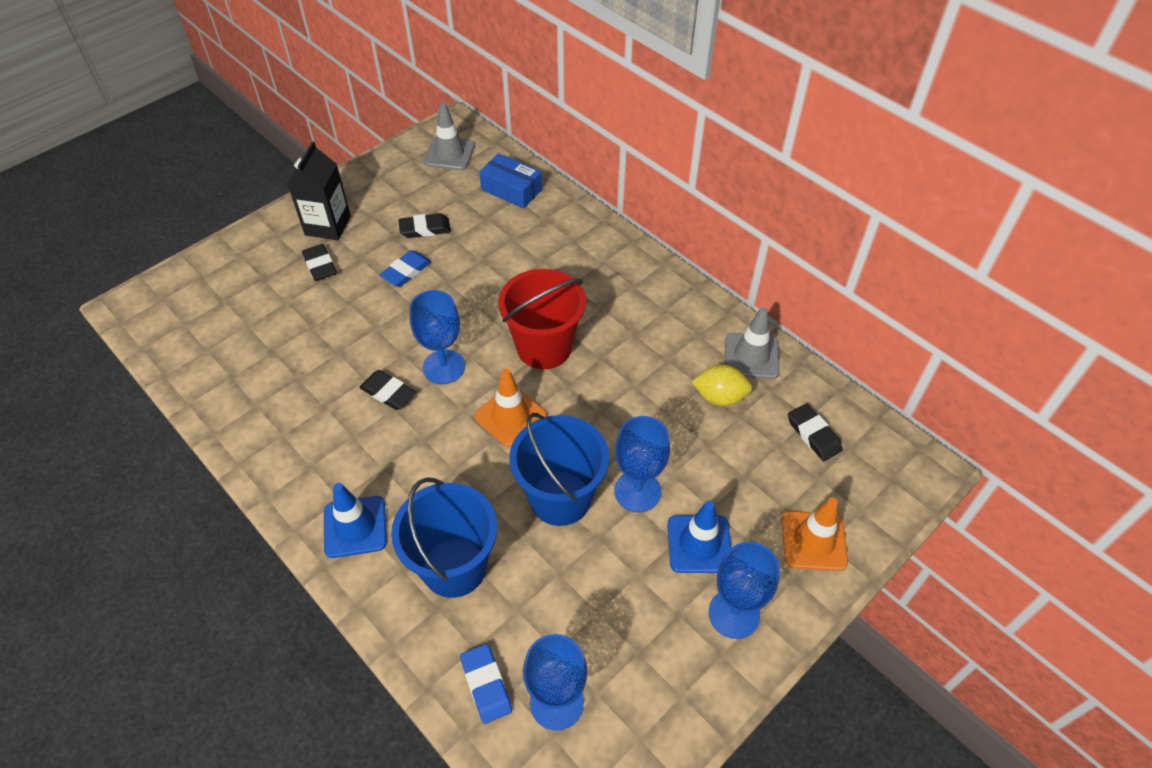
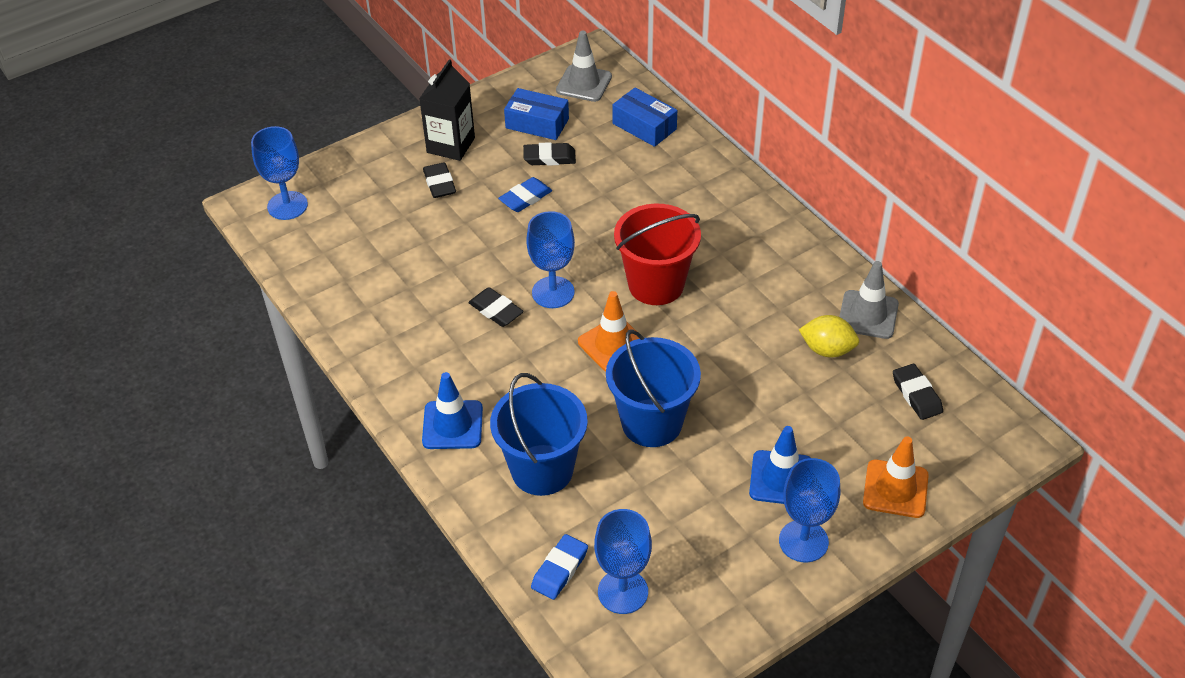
camera: 10 degrees right, 5 degrees down
blue eraser [460,644,512,724] -> blue eraser turned 45 degrees clockwise [531,534,588,600]
blue goblet [614,416,670,512] -> blue goblet moved to [251,126,308,220]
none -> blue box [504,88,569,140]

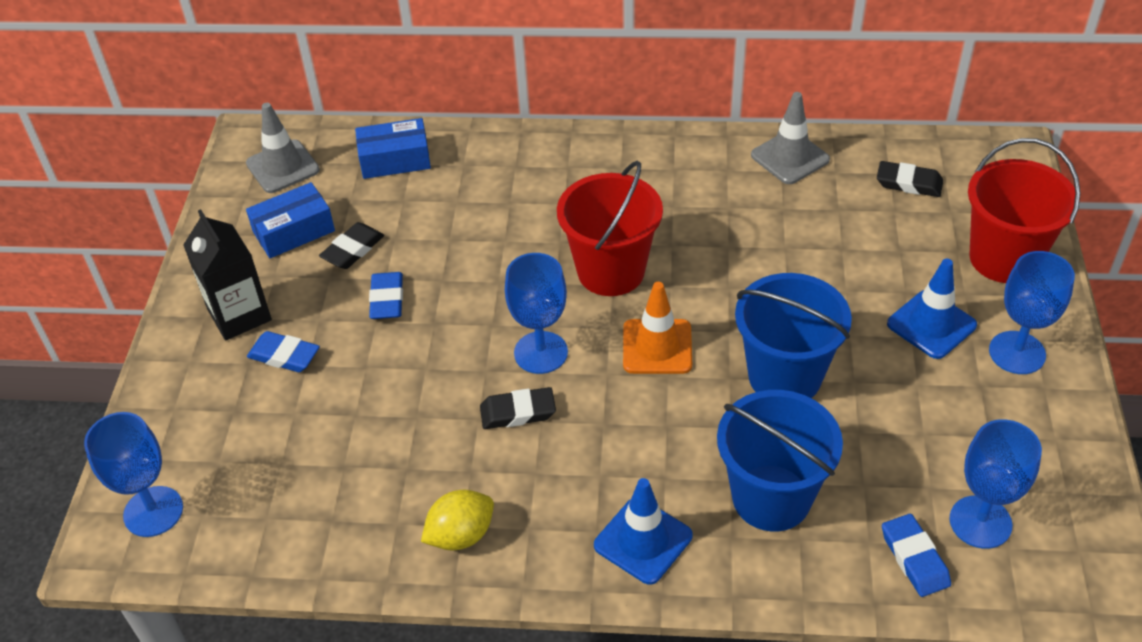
camera: 50 degrees left, 0 degrees up
black eraser [423,162,456,198] -> blue eraser [247,331,320,372]
yellow lemon [799,315,859,357] -> yellow lemon moved to [421,490,494,551]
orange traffic cone [863,436,929,518] -> red bucket [968,138,1080,283]

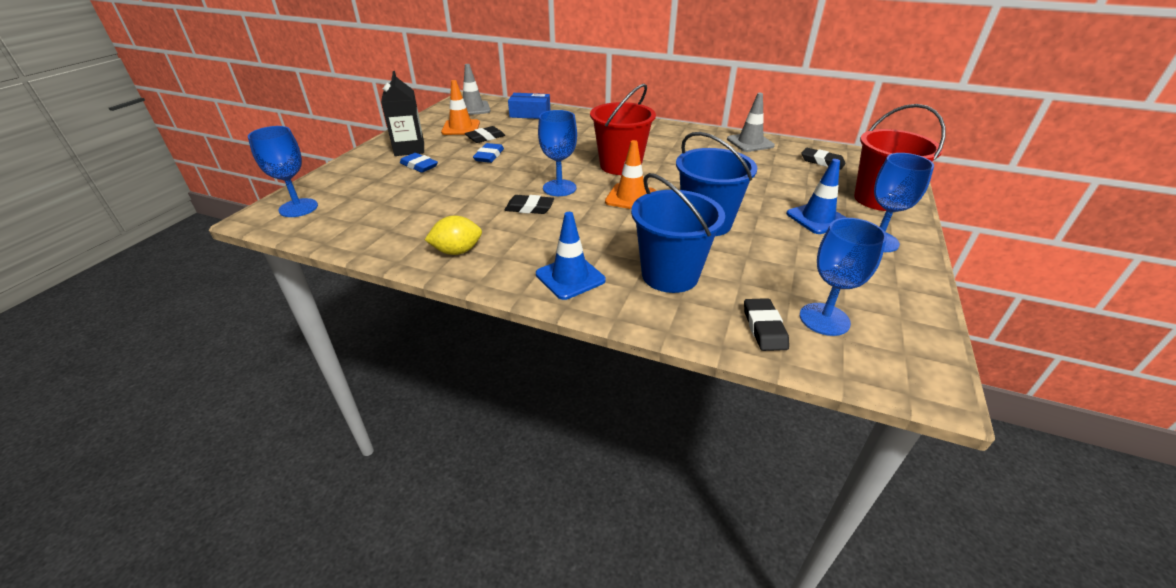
camera: 15 degrees right, 10 degrees down
blue box [246,182,335,258] -> orange traffic cone [441,80,480,135]
blue eraser [882,514,951,597] -> black eraser [744,298,789,351]

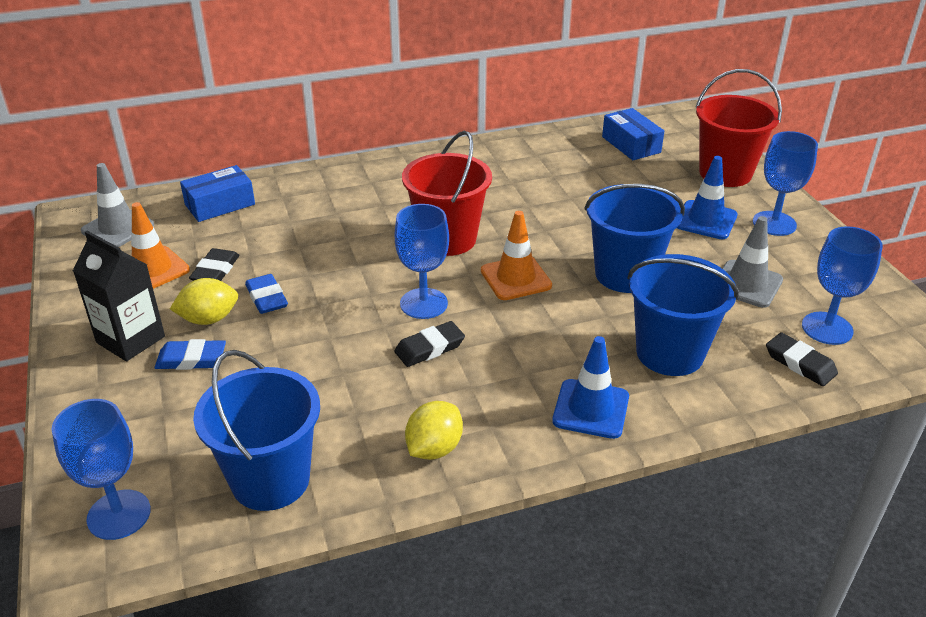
camera: 40 degrees left, 0 degrees up
grey traffic cone [727,93,775,152] -> grey traffic cone moved to [722,216,783,308]
black eraser [801,148,846,169] -> blue box [602,108,664,160]
none -> yellow lemon [170,278,238,325]
none -> blue bucket [193,350,320,511]

